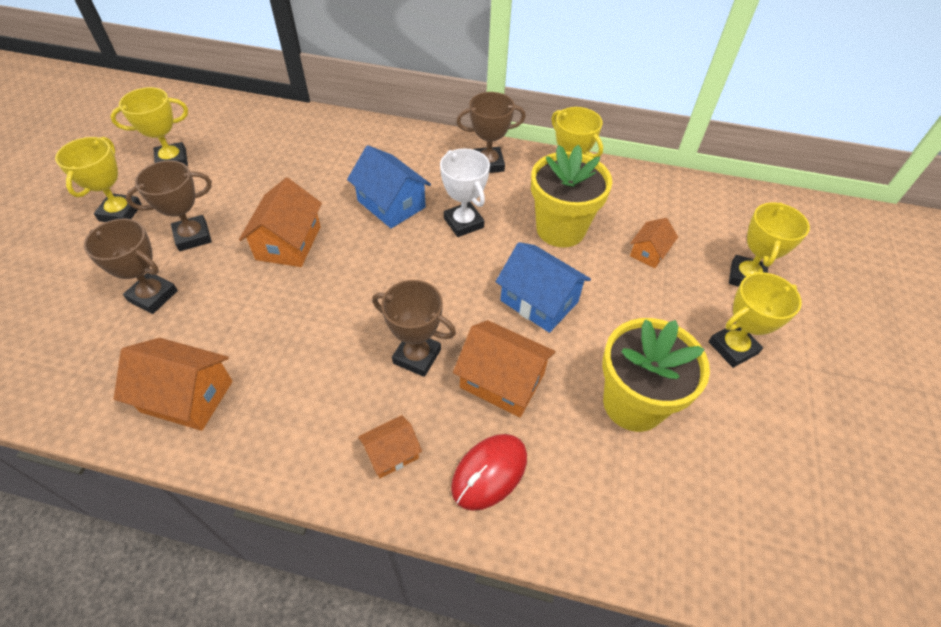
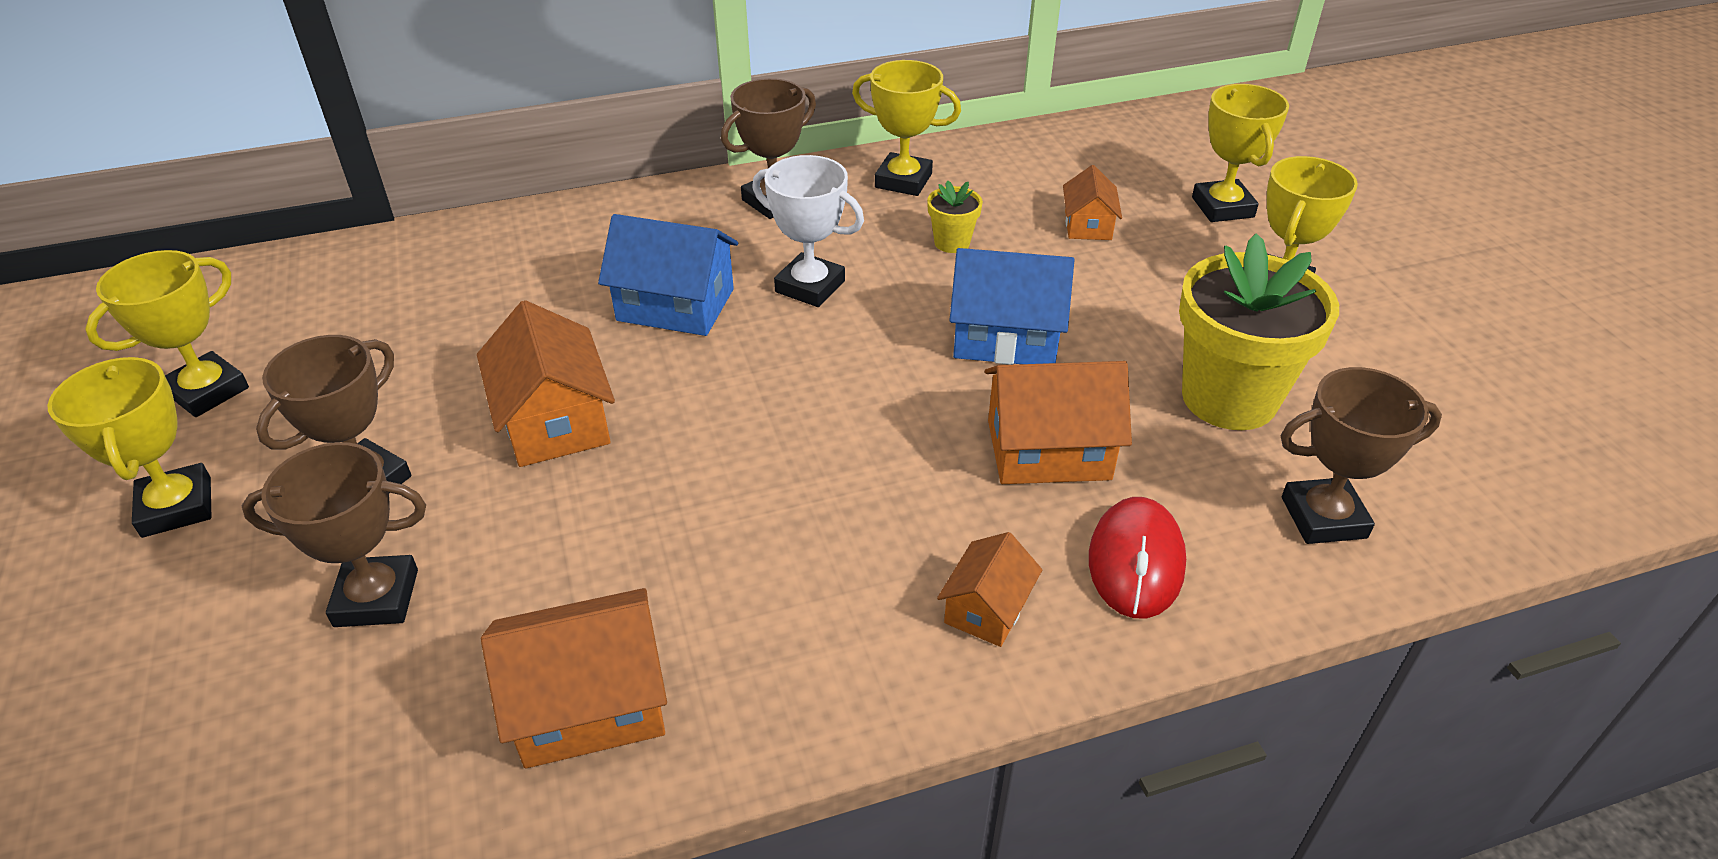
camera: 30 degrees left, 10 degrees down
brown trophy [372,280,456,377] -> brown trophy moved to [1281,367,1442,544]
yellow flower pot [531,145,612,247] -> yellow flower pot [927,181,983,253], size x0.45

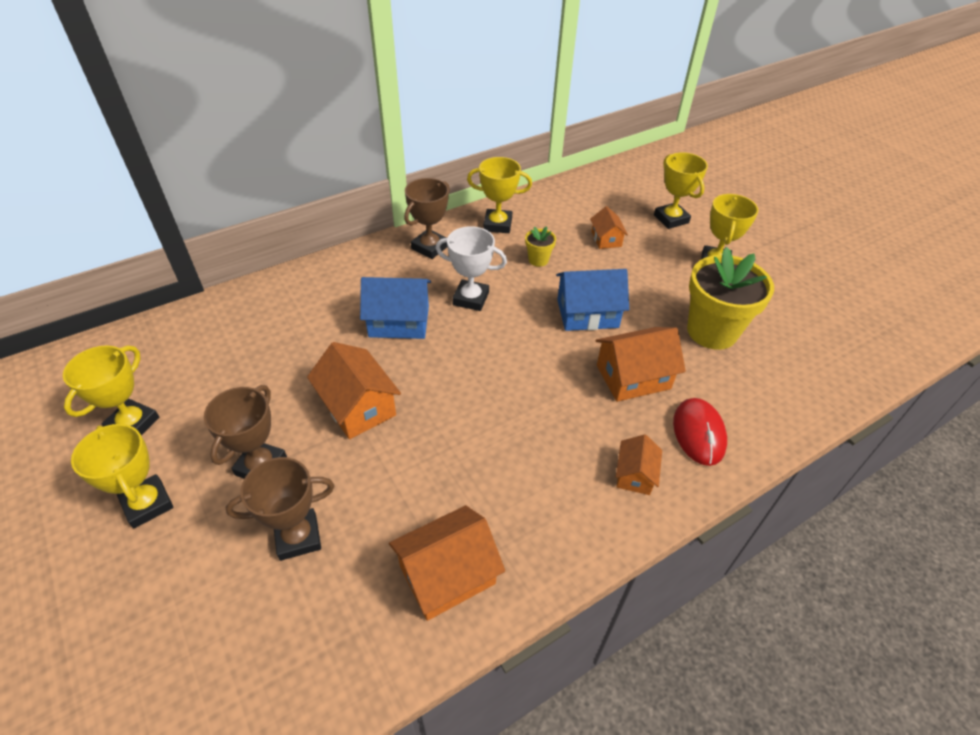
camera: 15 degrees left, 5 degrees up
brown trophy [1281,367,1442,544] -> none

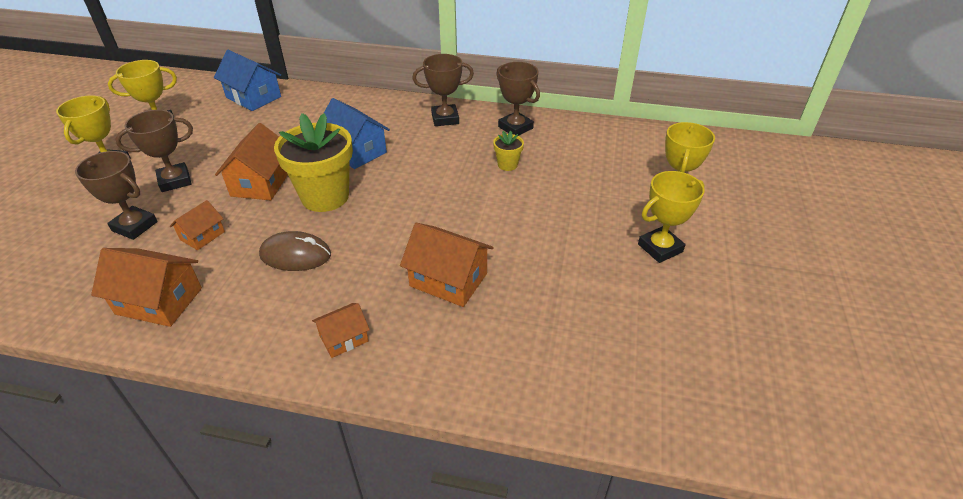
camera: 45 degrees right, 5 degrees down
white trophy [436,226,507,311] -> none
yellow trophy [467,157,532,233] -> brown trophy [496,62,540,136]
blue house [556,269,629,331] -> blue house moved to [214,50,281,111]
orange house [590,206,628,249] -> orange house moved to [170,200,225,250]
red mouse [673,398,727,466] -> none
yellow flower pot [687,247,774,350] -> yellow flower pot moved to [274,113,353,212]
none -> brown mouse [259,231,331,271]

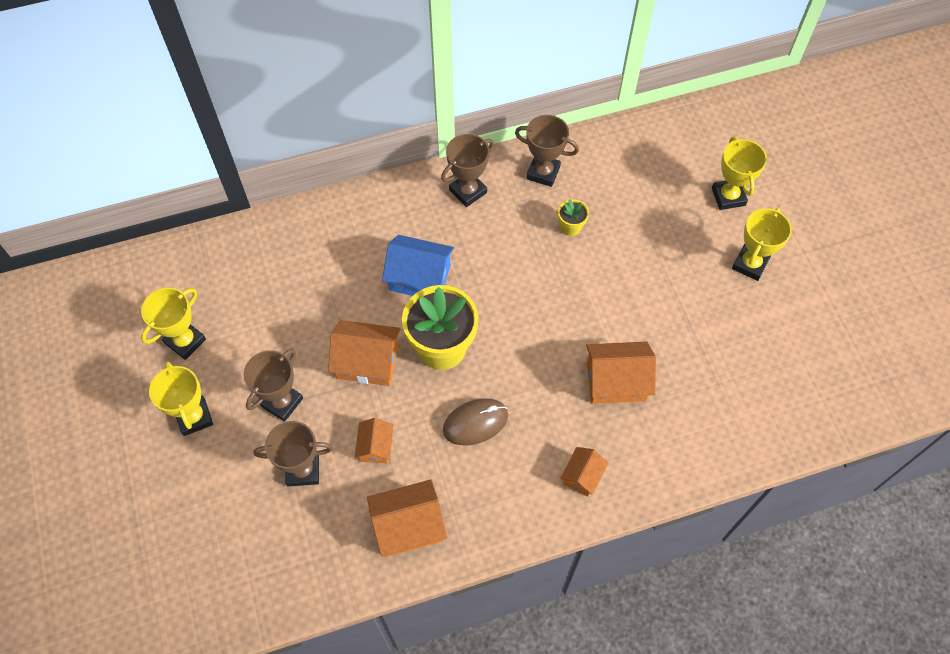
camera: 30 degrees left, 20 degrees up
blue house [214,50,281,111] -> none
orange house [215,123,288,200] -> orange house turned 60 degrees counterclockwise [328,320,400,386]

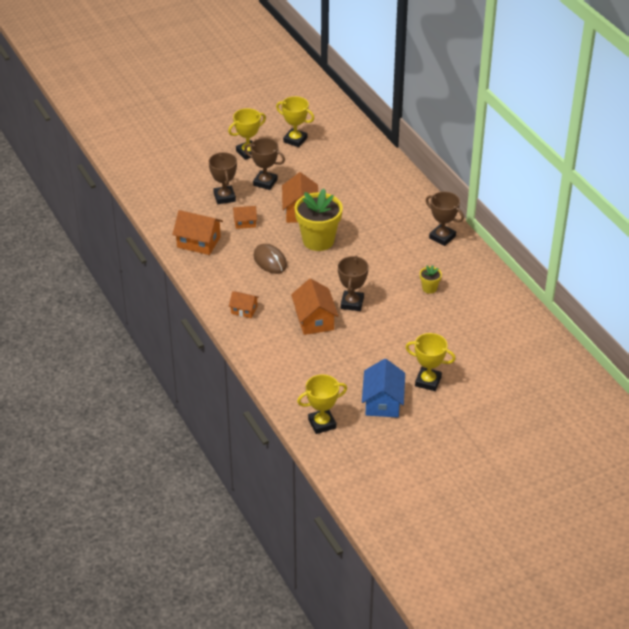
camera: 80 degrees right, 20 degrees down
orange house [367,479,447,557] -> orange house turned 45 degrees counterclockwise [172,210,223,255]
blue house [382,235,454,296] -> blue house moved to [362,359,405,417]
brown trophy [515,115,579,187] -> brown trophy moved to [338,256,369,311]
yellow trophy [712,137,767,210] -> yellow trophy moved to [297,374,347,434]

